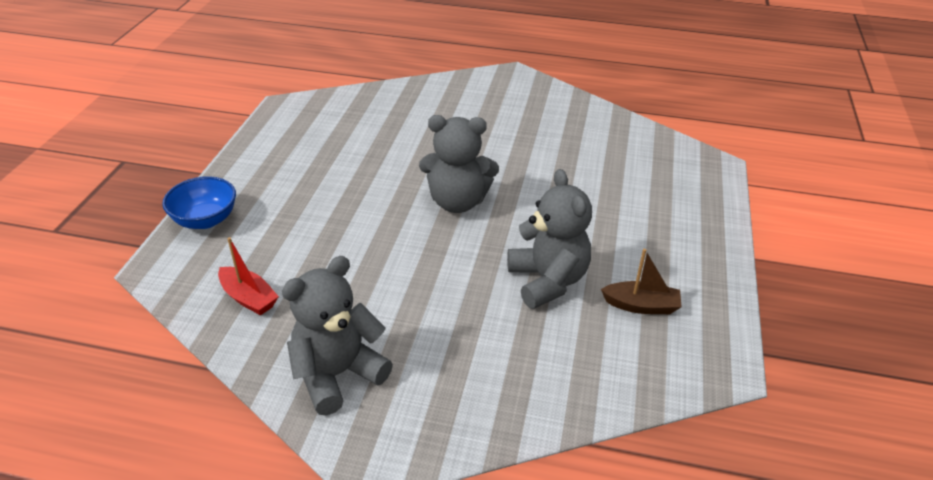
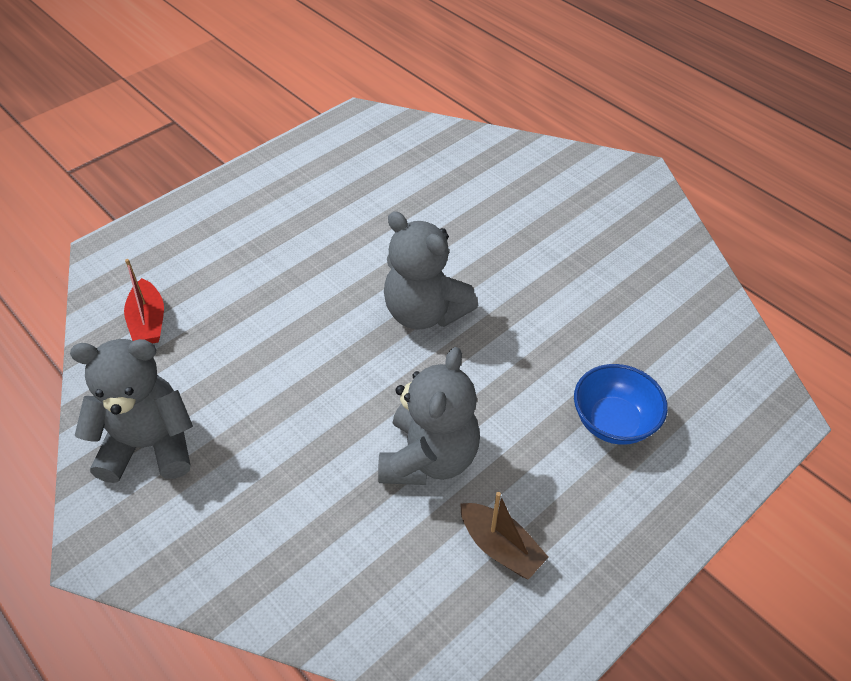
camera: 35 degrees right, 10 degrees up
blue bowl [162,176,236,229] -> blue bowl moved to [574,364,668,445]

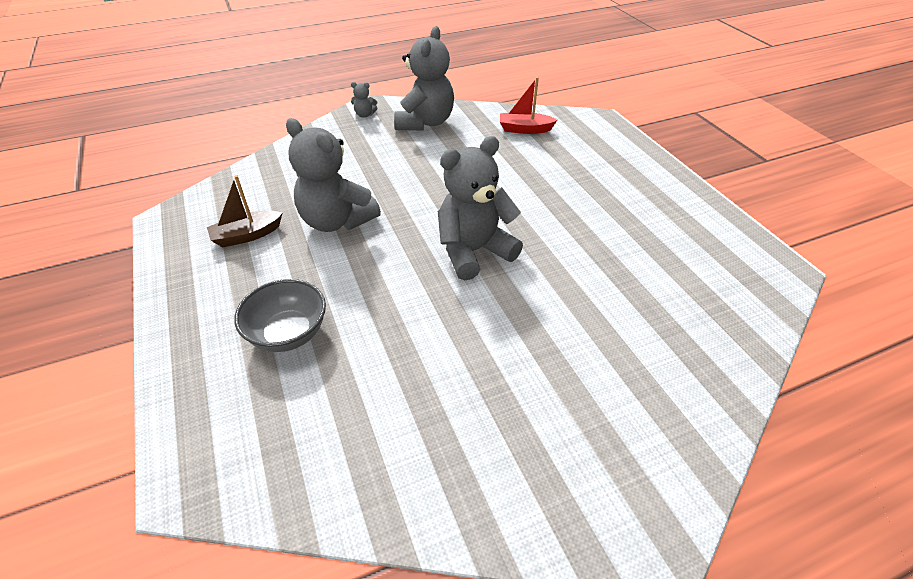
camera: 110 degrees right, 5 degrees down
blue bowl [574,364,668,445] -> grey bowl [234,279,326,352]
none -> grey teddy bear [351,82,377,118]

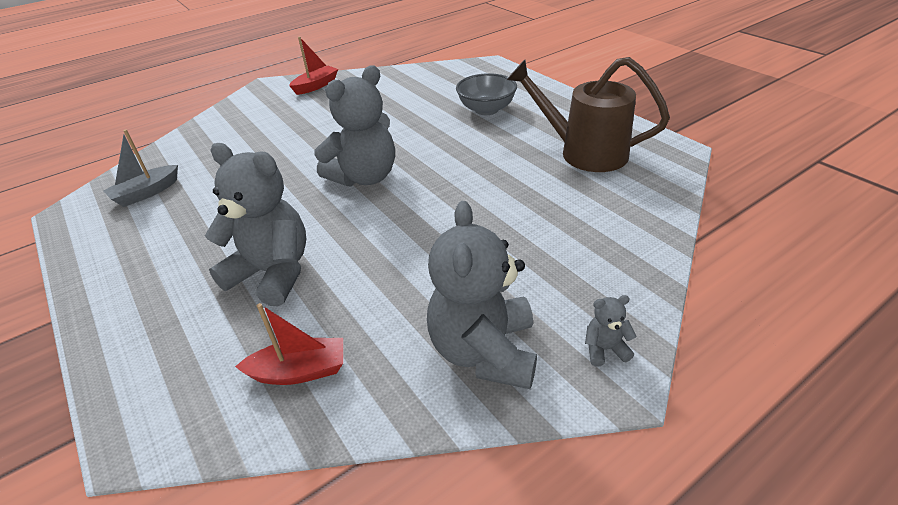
camera: 170 degrees right, 5 degrees down
brown boat [207,175,282,248] -> brown watering can [507,57,670,172]
grey teddy bear [286,118,381,232] -> grey teddy bear moved to [205,143,306,306]
none -> grey boat [104,130,178,207]
none -> red boat [289,37,338,95]

